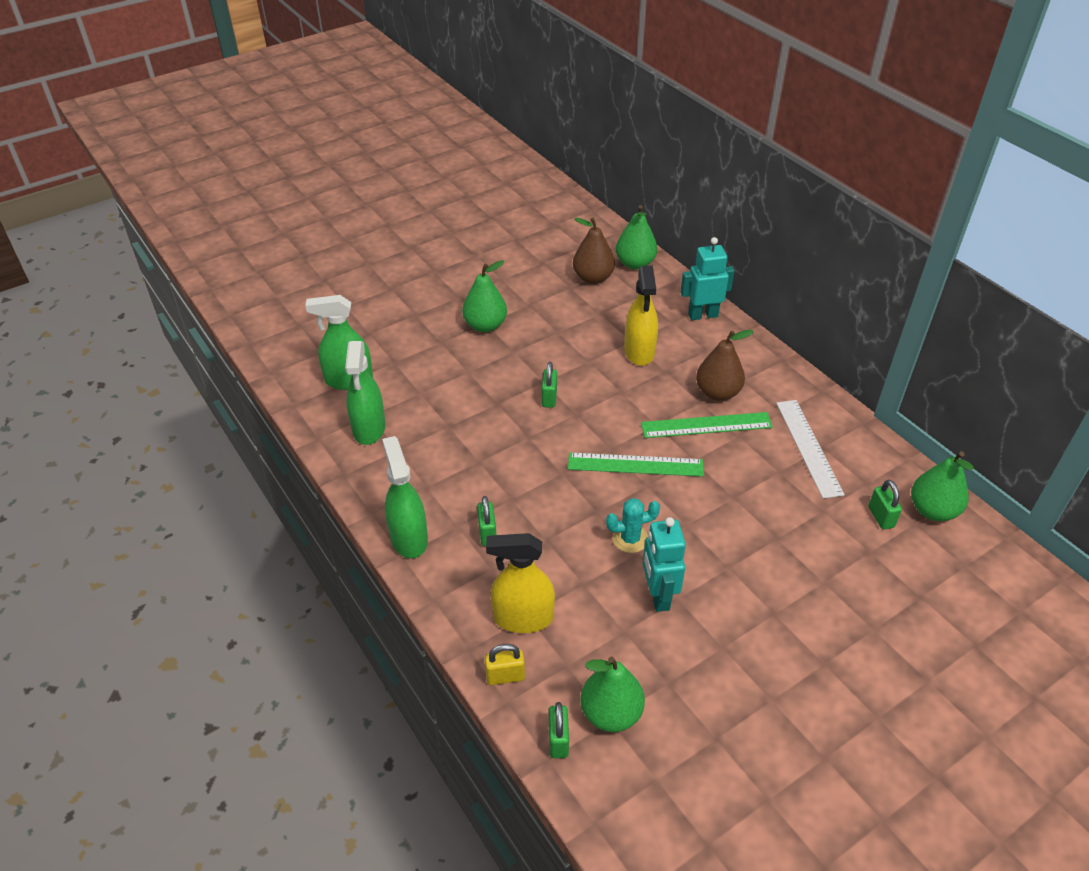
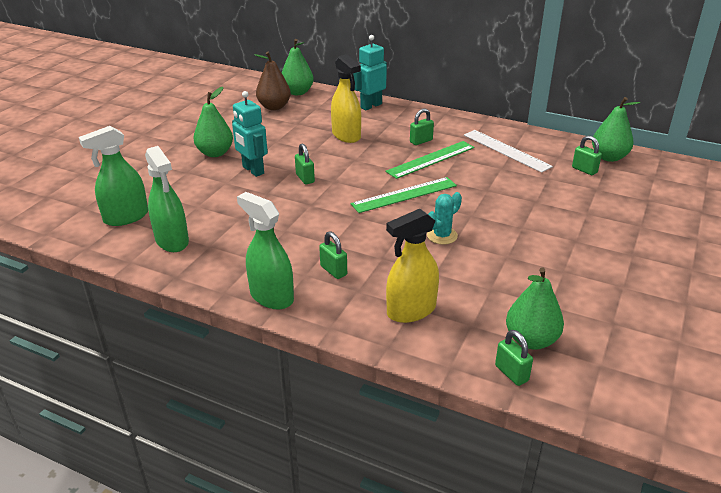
camera: 30 degrees left, 10 degrees down
yellow padlock [485,644,525,685] -> none
turquoise robot [643,517,686,612] -> turquoise robot moved to [232,91,268,177]
brown pear [696,330,754,401] -> green padlock [410,108,434,145]

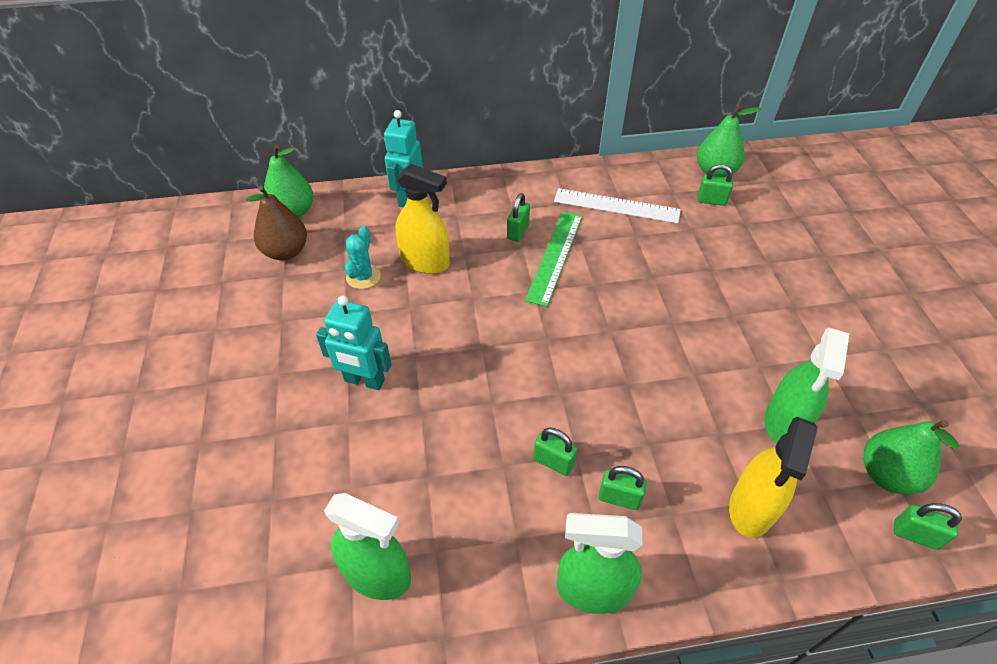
camera: 35 degrees left, 15 degrees up
green spray bottle [79,126,148,226] -> green spray bottle moved to [764,328,850,444]
green pear [193,87,233,157] -> none
green padlock [295,143,315,184] -> green padlock moved to [533,428,577,476]
green ruler [351,177,457,213] -> none
turquoise cactus [427,192,462,245] -> turquoise cactus moved to [345,226,381,289]

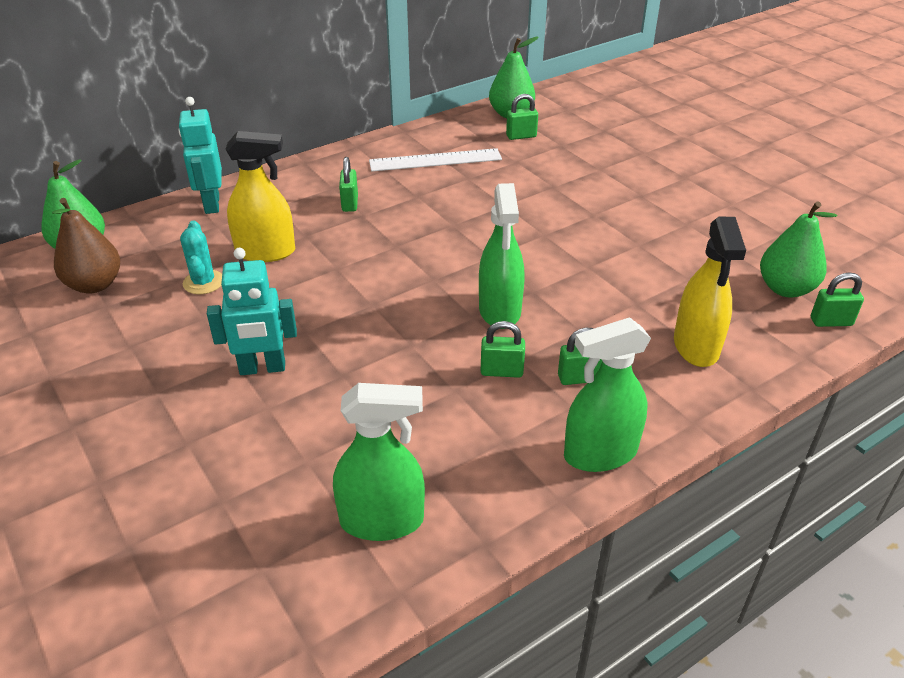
camera: 25 degrees left, 10 degrees down
green ruler [525,211,582,307] -> none
green spray bottle [764,328,850,444] -> green spray bottle moved to [479,183,525,329]

